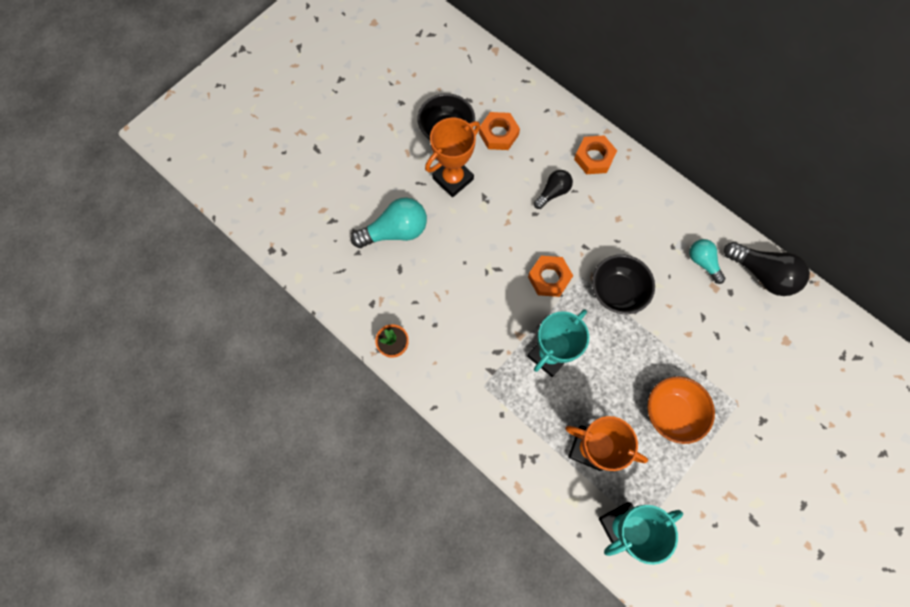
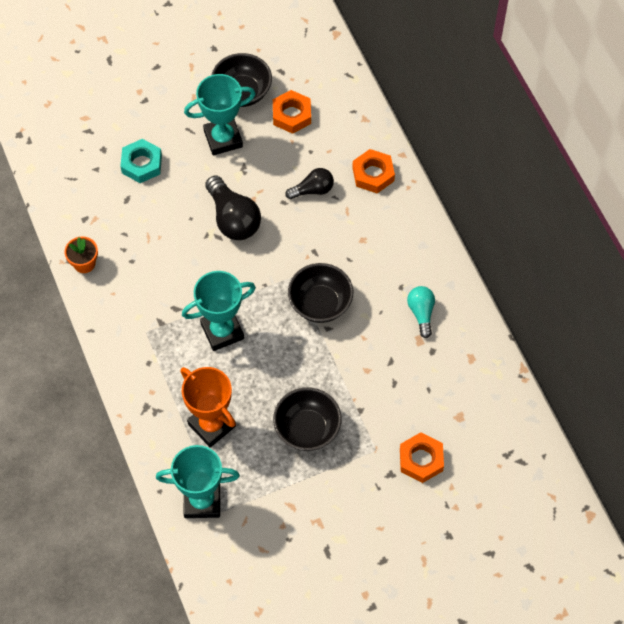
camera: 25 degrees right, 10 degrees down
turquoise light bulb [351,197,427,248] -> turquoise nut [120,139,162,183]
orange trophy [425,118,480,197] -> turquoise trophy [184,74,256,155]
orange nut [528,256,573,297] -> orange nut moved to [400,432,444,483]
orange bowl [647,376,715,444] -> black bowl [273,387,342,451]
black light bulb [724,242,810,296] -> black light bulb moved to [205,175,261,240]

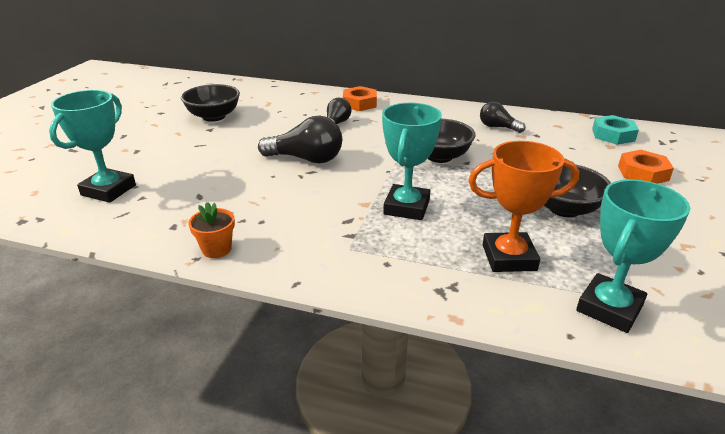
camera: 50 degrees left, 30 degrees down
turquoise nut [120,139,162,183] -> turquoise nut moved to [592,115,639,145]
turquoise trophy [184,74,256,155] -> turquoise trophy moved to [49,90,136,203]
orange nut [273,90,311,134] -> none
turquoise light bulb [407,286,435,338] -> black light bulb [480,102,525,133]

